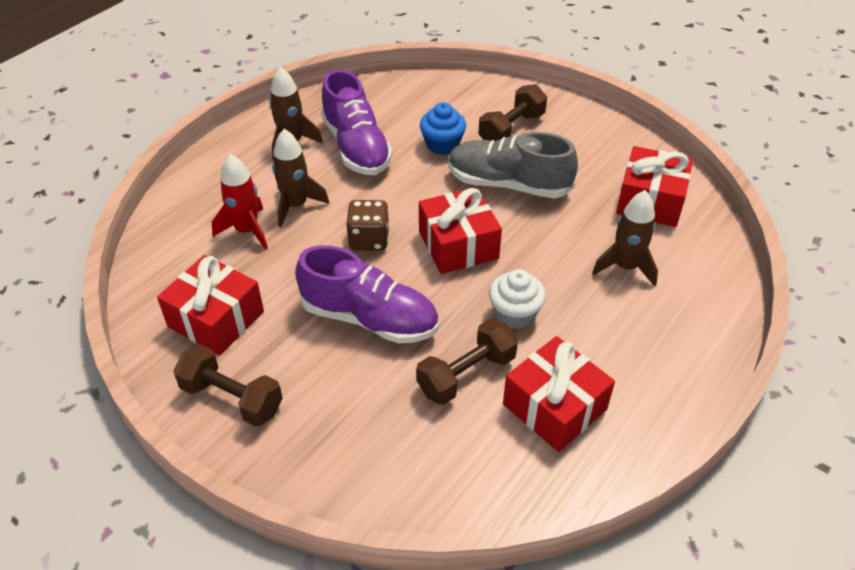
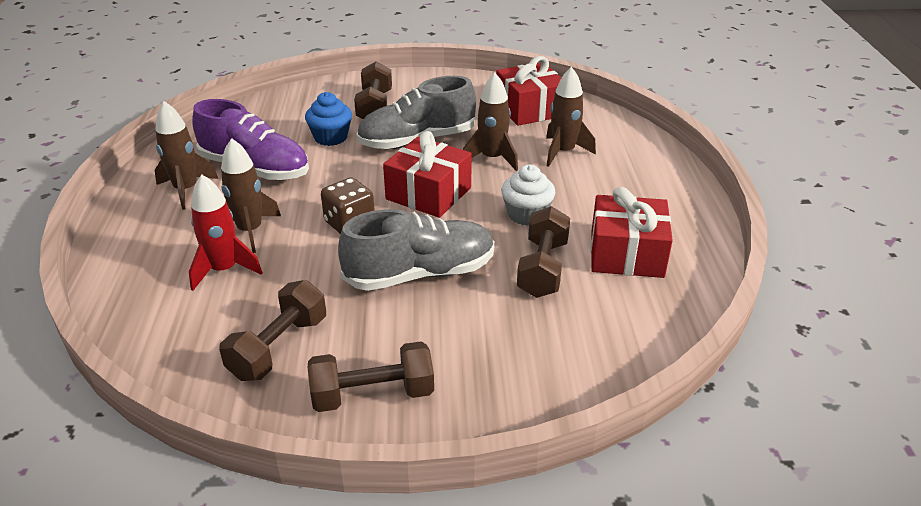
camera: 40 degrees left, 10 degrees down
red gift [157,255,264,356] -> brown dumbbell [219,280,326,381]
purple shoe [295,245,438,343] -> grey shoe [338,209,495,291]
none -> brown rocket [463,73,518,171]

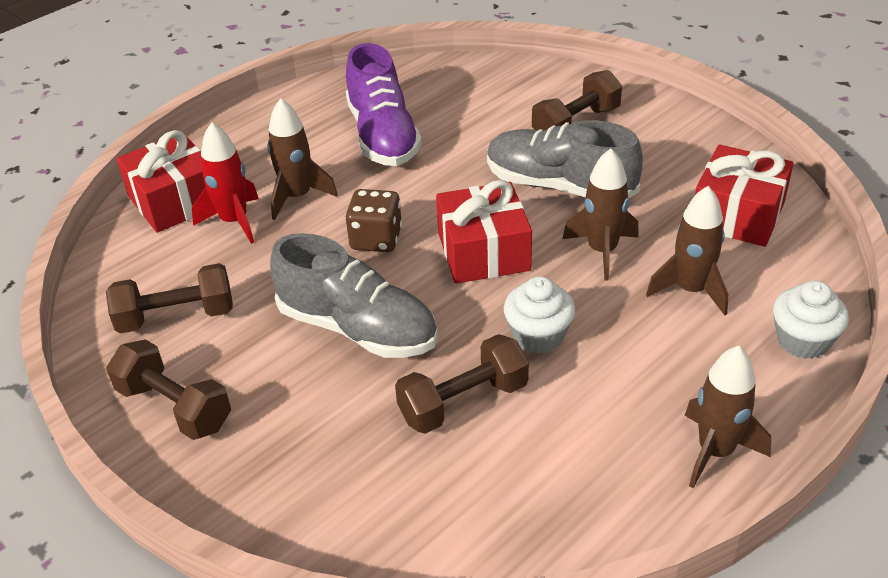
camera: 50 degrees right, 5 degrees up
brown rocket [154,101,218,210] -> brown rocket moved to [684,346,771,488]
blue cupcake [305,92,352,146] -> none
red gift [591,187,673,278] -> red gift moved to [116,130,206,233]
none -> white cupcake [773,280,849,359]

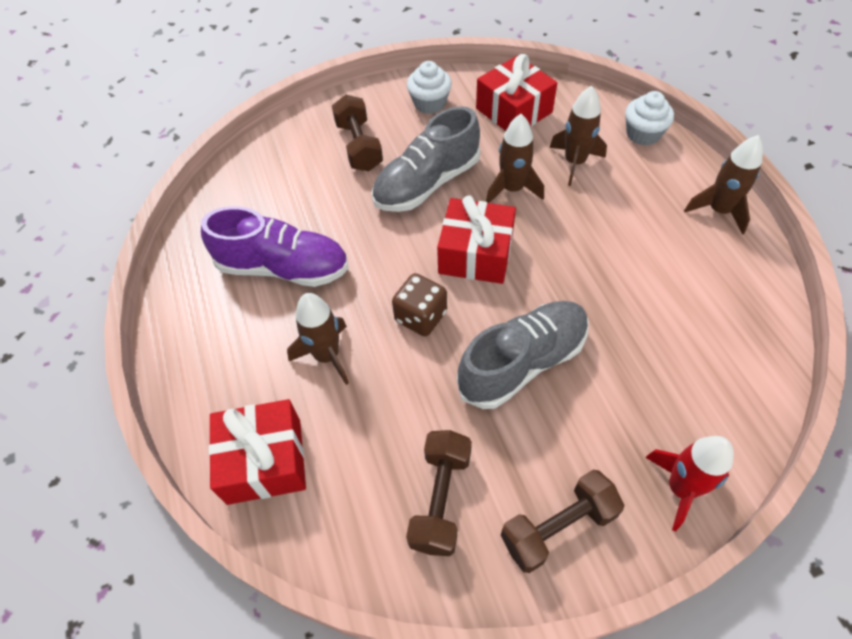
camera: 65 degrees left, 15 degrees up
red rocket [192,122,259,244] -> red rocket moved to [645,436,734,531]
brown dumbbell [395,334,529,434] -> none
white cupcake [504,276,575,353] -> white cupcake moved to [407,61,452,114]

